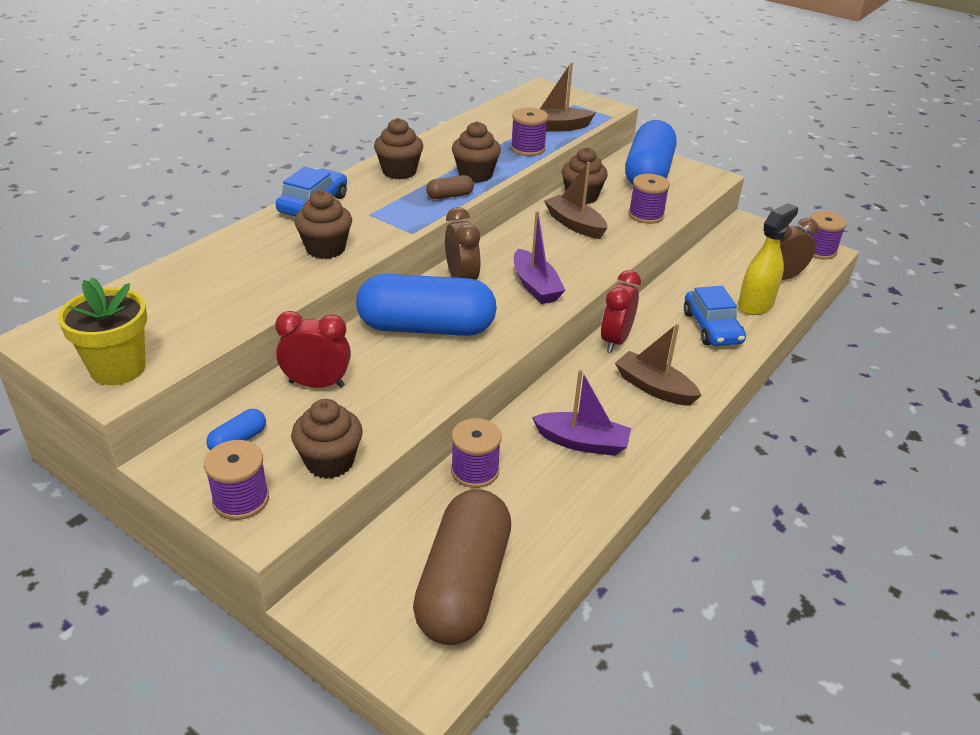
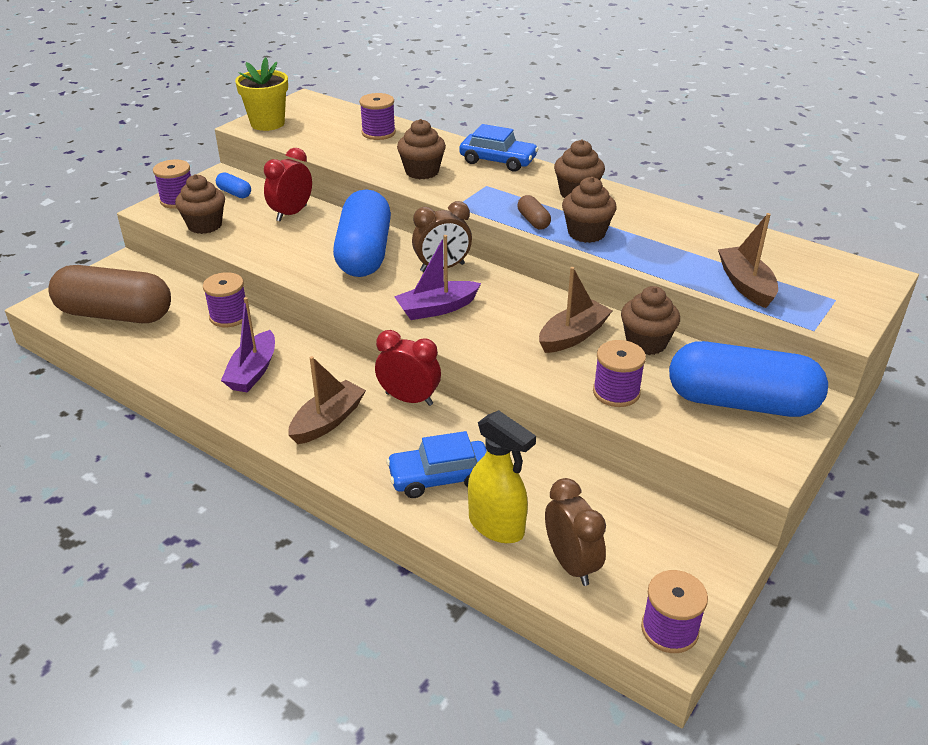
camera: 90 degrees right, 0 degrees up
red clock [275,311,351,388] -> red clock turned 150 degrees counterclockwise [264,148,312,221]
purple spool [511,108,548,156] -> purple spool moved to [359,93,396,140]

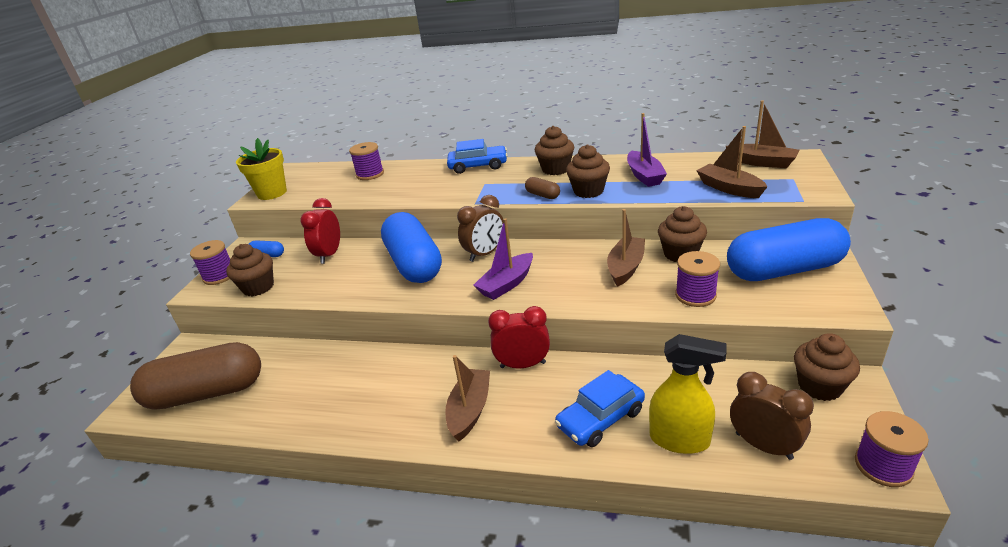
camera: 20 degrees left, 5 degrees down
purple spool [203,272,245,327] -> none
purple boat [221,297,275,393] -> purple boat moved to [627,113,667,187]
brown cupcake [397,119,446,179] -> brown cupcake moved to [794,333,860,401]
none -> brown boat [726,100,799,168]

